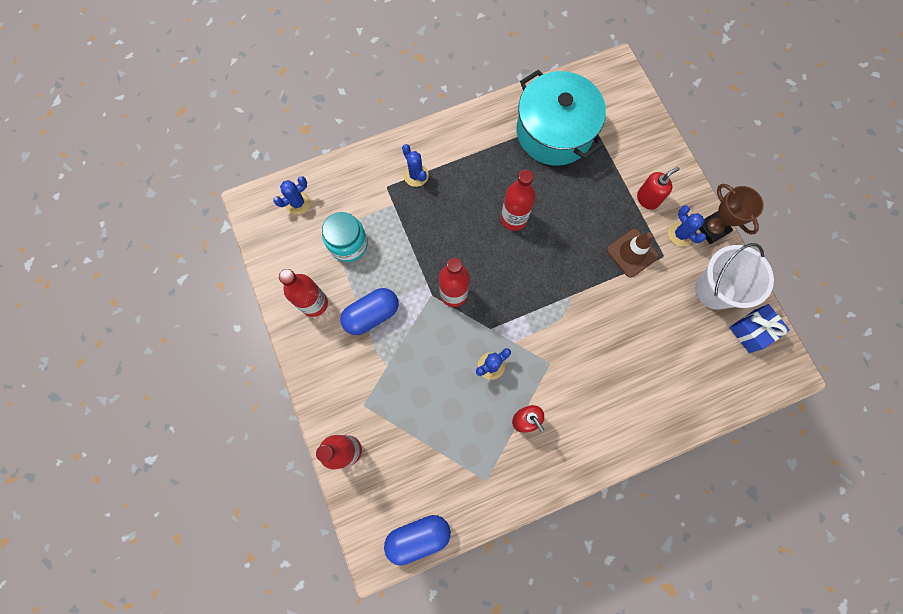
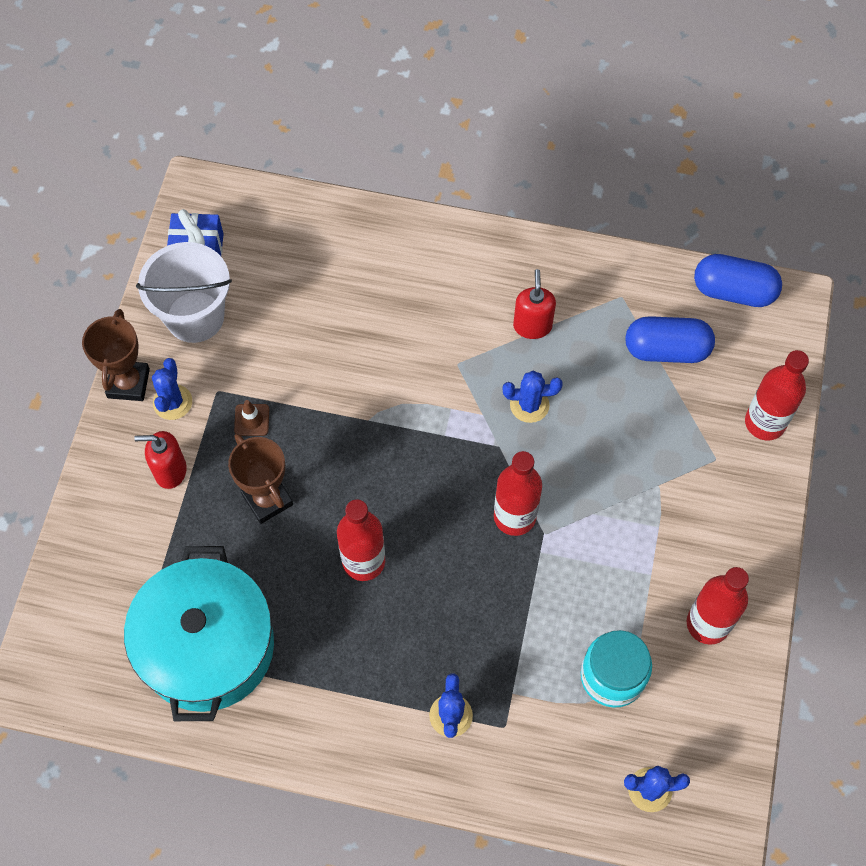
camera: 145 degrees left, 10 degrees down
blue capsule [340,288,399,335] -> blue capsule moved to [625,316,715,363]
brown traffic cone [606,229,659,278] -> brown traffic cone [234,400,269,436], size x0.56
none -> brown trophy [228,434,293,524]

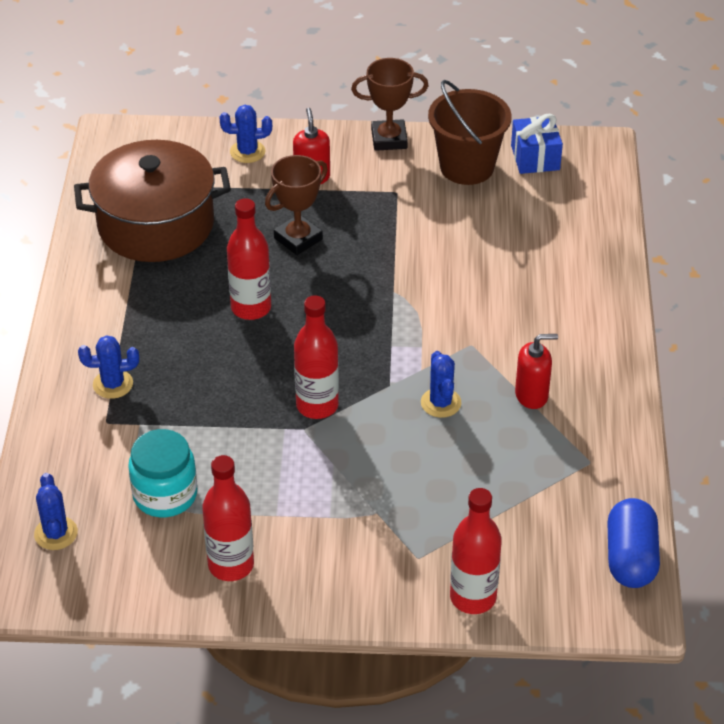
camera: 80 degrees right, 20 degrees down
turquoise pot [124,546,274,721] -> brown pot [74,140,231,262]
white bucket [136,242,232,343] -> brown bucket [428,80,512,185]
blue cactus [152,358,192,420] -> blue cactus moved to [219,105,272,163]
brown traffic cone [234,400,269,436] -> none
blue capsule [625,316,715,363] -> none

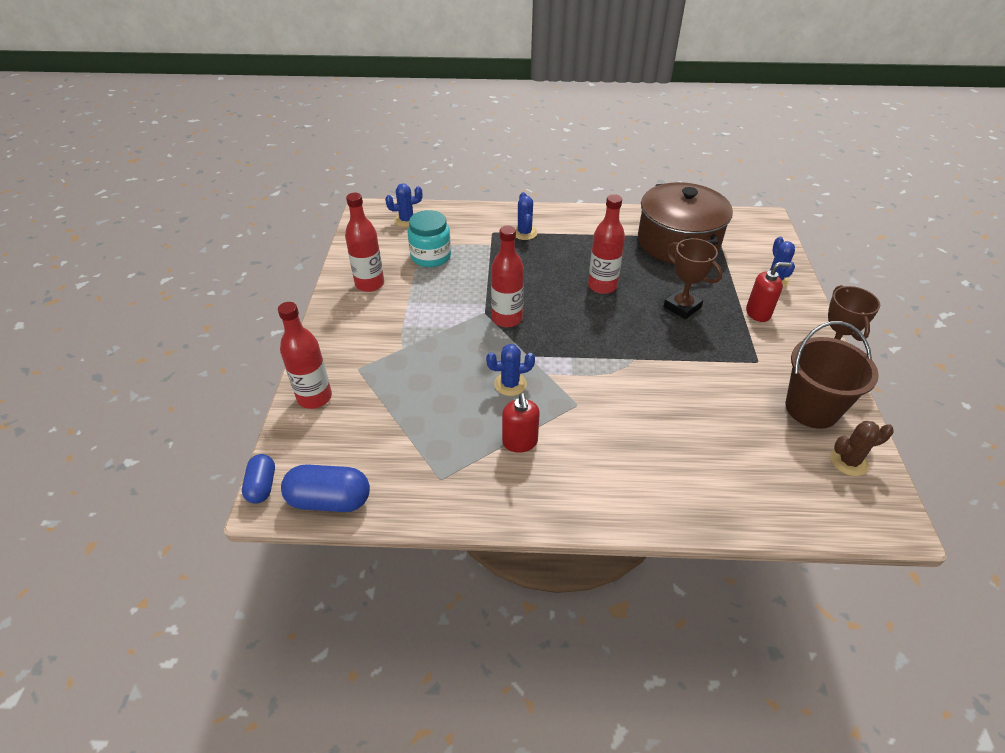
camera: 90 degrees right, 0 degrees up
blue gift [511,114,563,174] -> brown cactus [830,421,894,476]
none -> blue capsule [242,454,275,504]

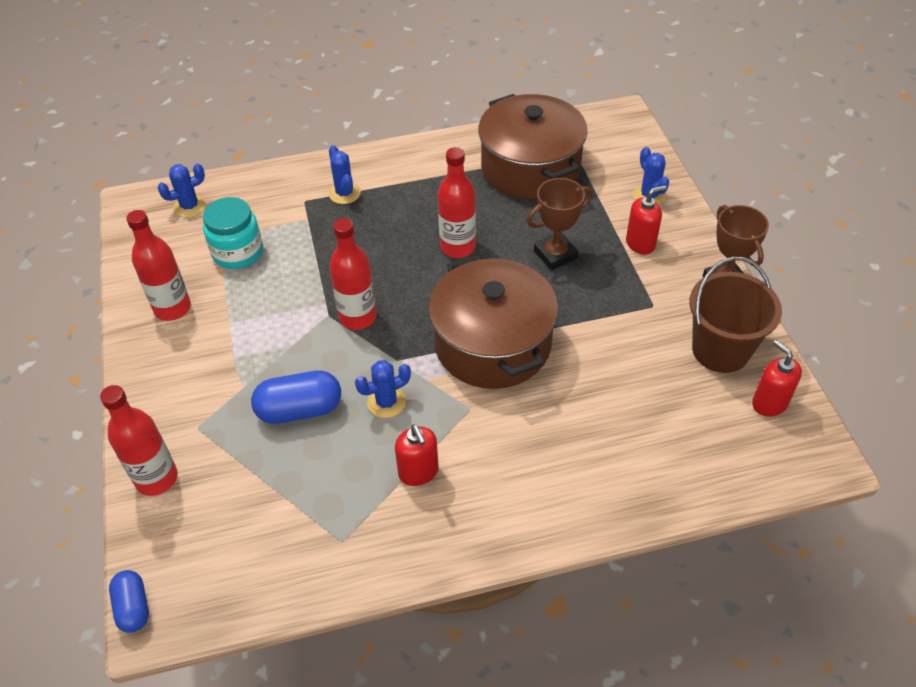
camera: 15 degrees left, 5 degrees up
blue capsule [281,464,370,512] -> blue capsule moved to [251,370,341,424]
brown trophy [664,238,722,319] -> brown trophy turned 60 degrees counterclockwise [527,178,592,270]
brown cactus [830,421,894,476] -> red soap dispenser [752,340,802,417]
none -> brown pot [429,255,558,389]

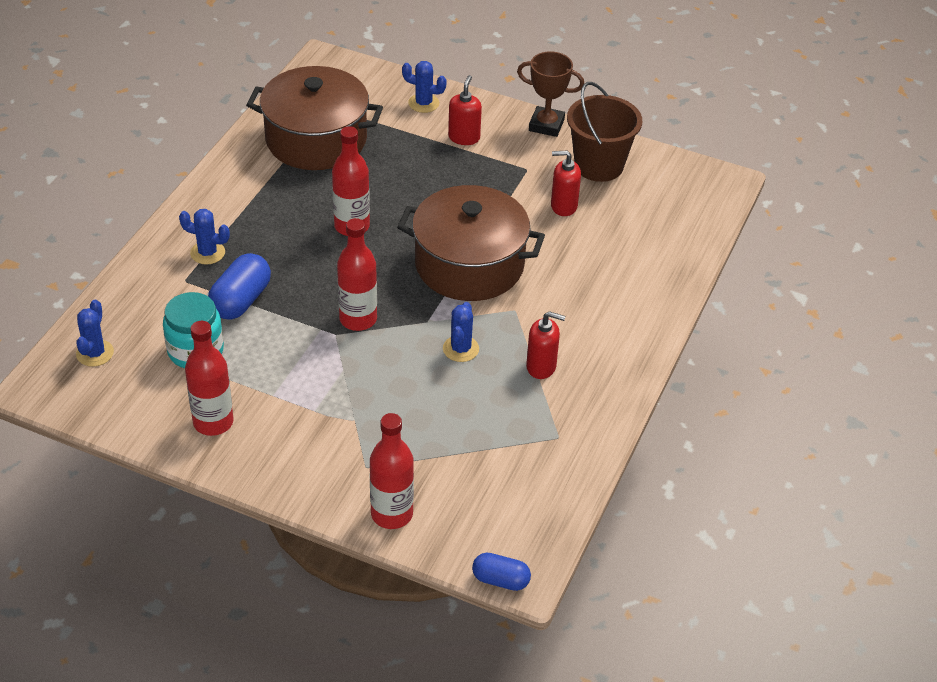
camera: 55 degrees left, 5 degrees down
blue capsule [251,370,341,424] -> blue capsule moved to [208,253,271,319]
brown trophy [527,178,592,270] -> none
red soap dispenser [752,340,802,417] -> red soap dispenser moved to [551,151,581,216]

